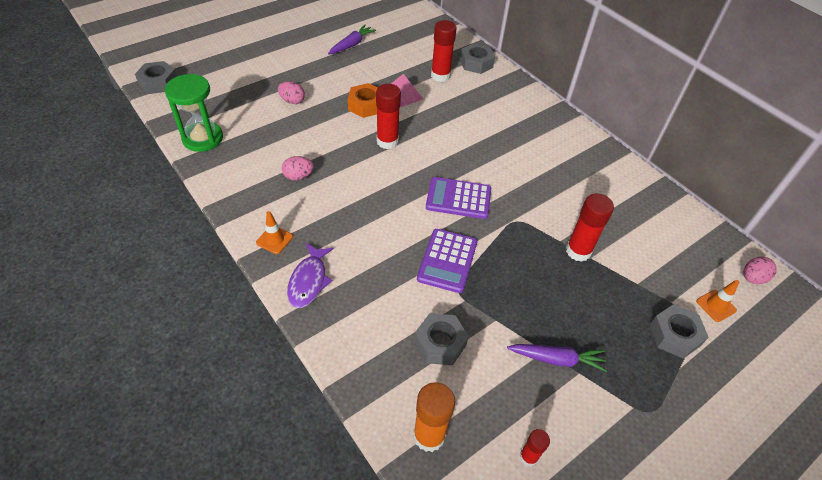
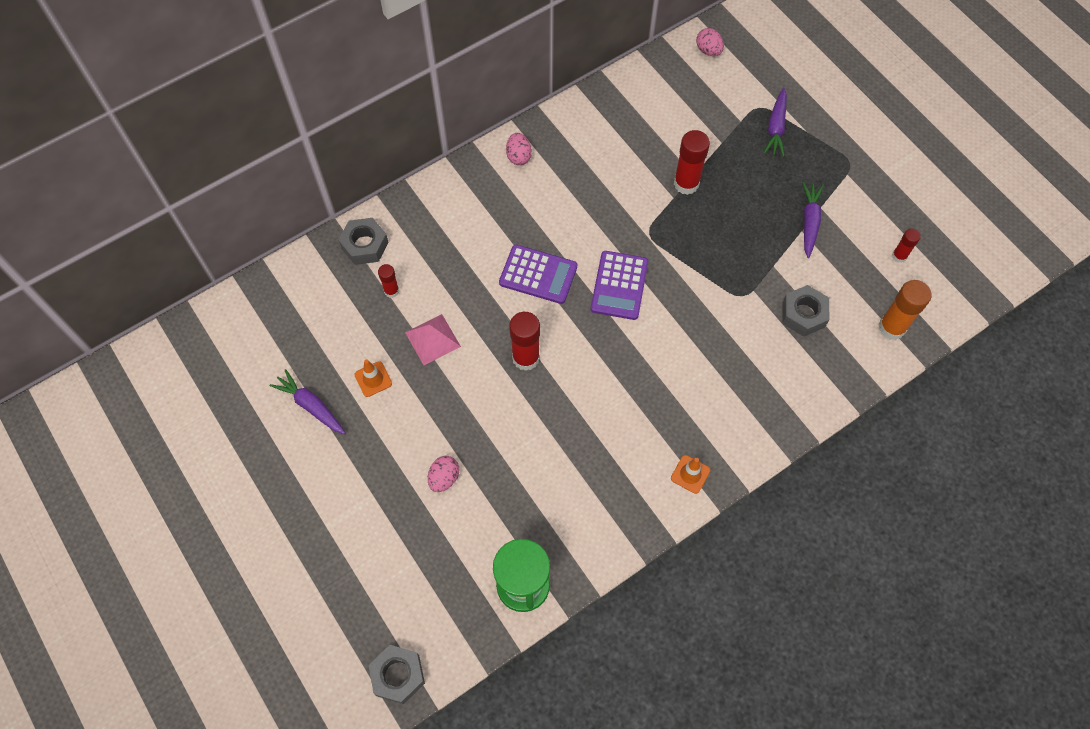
camera: 85 degrees left, 15 degrees up
pink egg [282,156,314,180] -> pink egg moved to [506,133,532,165]
purple fish [287,243,334,308] -> none
orange nut [348,83,377,118] -> none
purple calculator [417,229,477,293] -> purple calculator moved to [499,245,577,304]
red glue stick [431,20,457,82] -> red glue stick [378,264,399,298], size x0.56
grey nut [650,304,709,359] -> purple carrot [764,88,787,157]
orange traffic cone [696,280,739,322] -> orange traffic cone moved to [354,359,392,397]

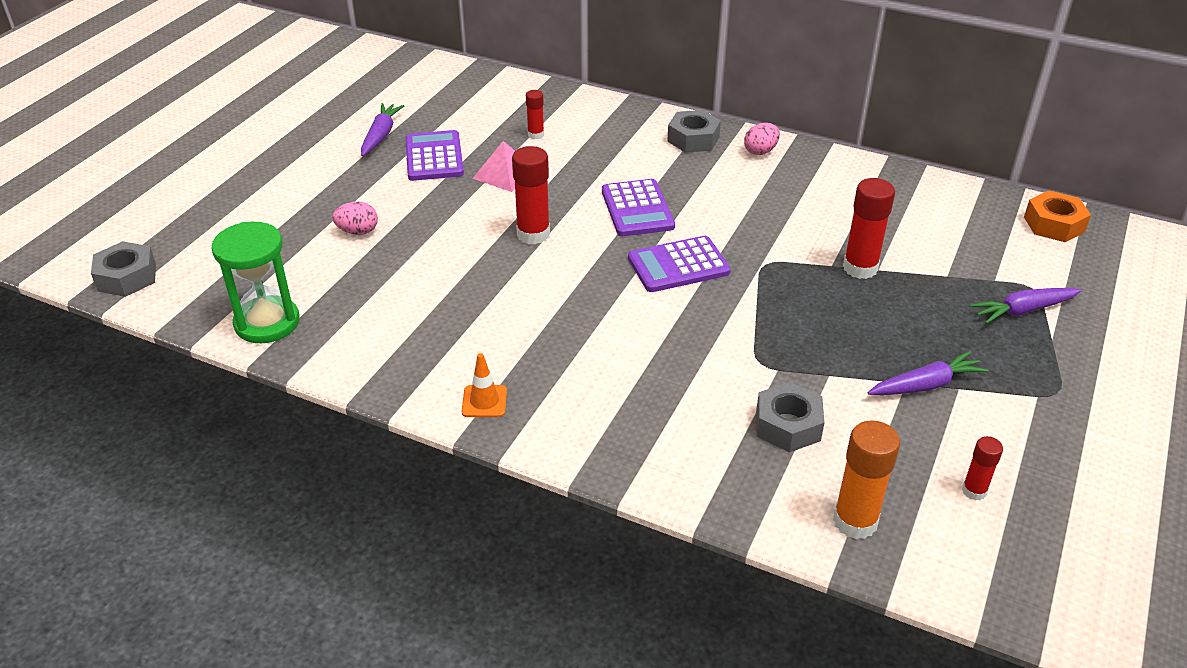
camera: 60 degrees right, 25 degrees down
grey nut [338,218,389,265] -> grey nut moved to [667,110,721,153]
orange traffic cone [354,359,392,397] -> purple calculator [405,130,464,181]
pink egg [696,28,724,56] -> orange nut [1024,190,1091,242]

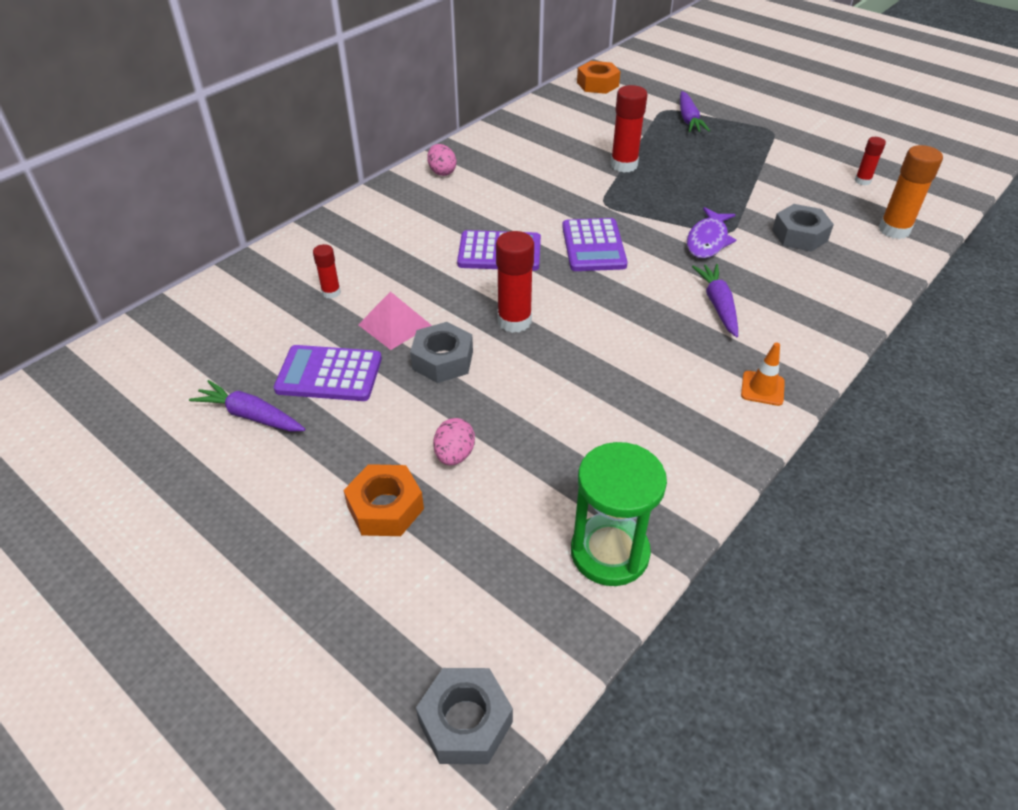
camera: 75 degrees left, 5 degrees up
grey nut [667,110,721,153] -> grey nut moved to [410,322,473,383]
purple carrot [867,351,989,395] -> purple carrot moved to [692,264,738,337]
none -> orange nut [343,464,424,536]
none -> purple fish [687,207,736,258]

